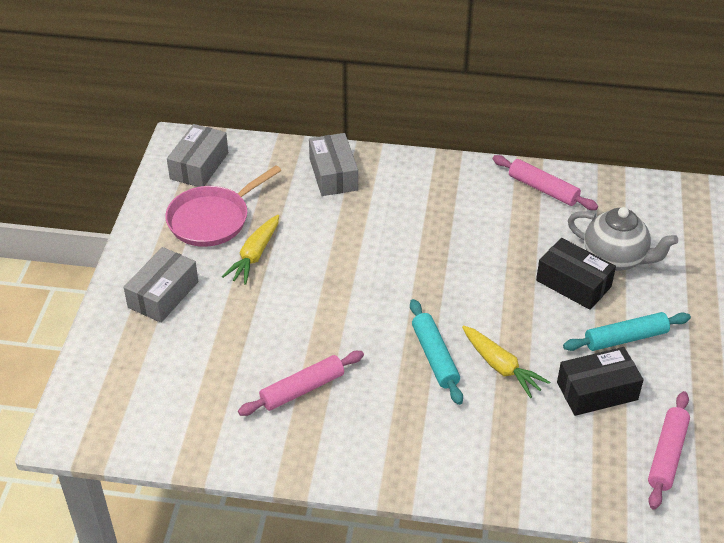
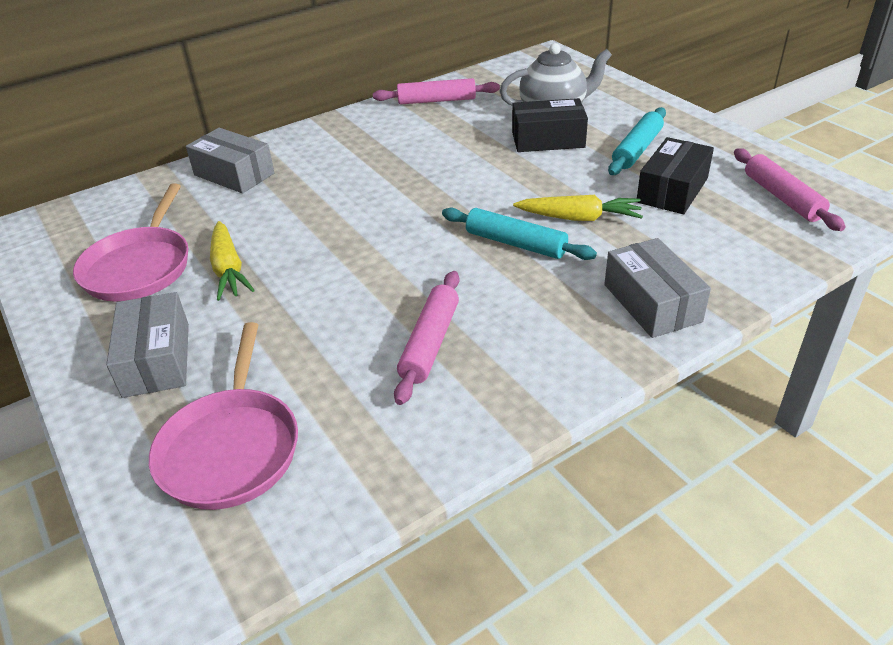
camera: 40 degrees left, 5 degrees down
grey box [167,124,228,187] -> grey box moved to [604,238,711,338]
none -> pink pan [149,322,298,510]

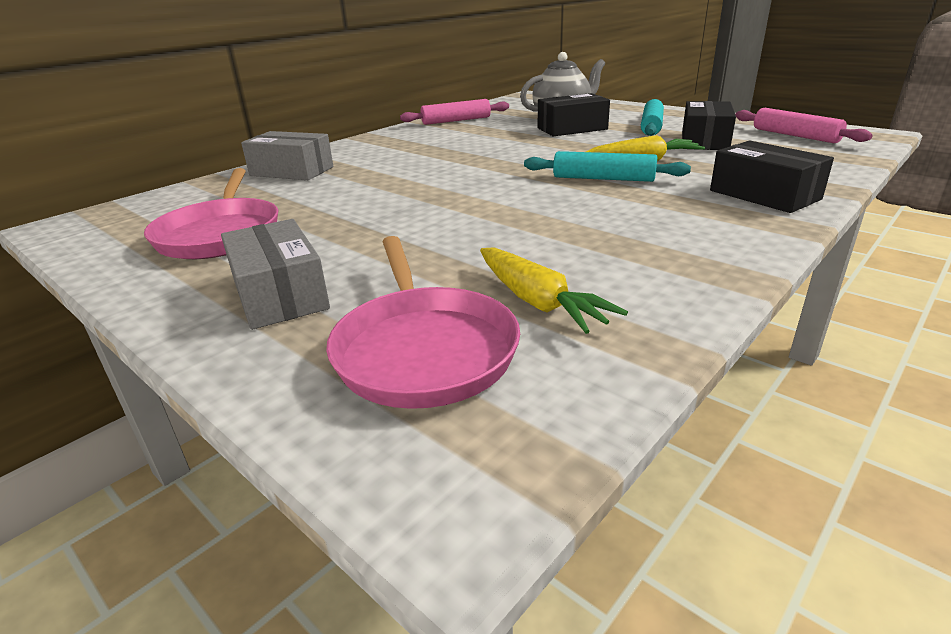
camera: 15 degrees left, 10 degrees down
yellow carrot [210,221,255,301] -> yellow carrot moved to [480,247,628,334]
pink rolling pin [394,271,459,405] -> none
grey box [604,238,711,338] -> black box [710,141,834,213]

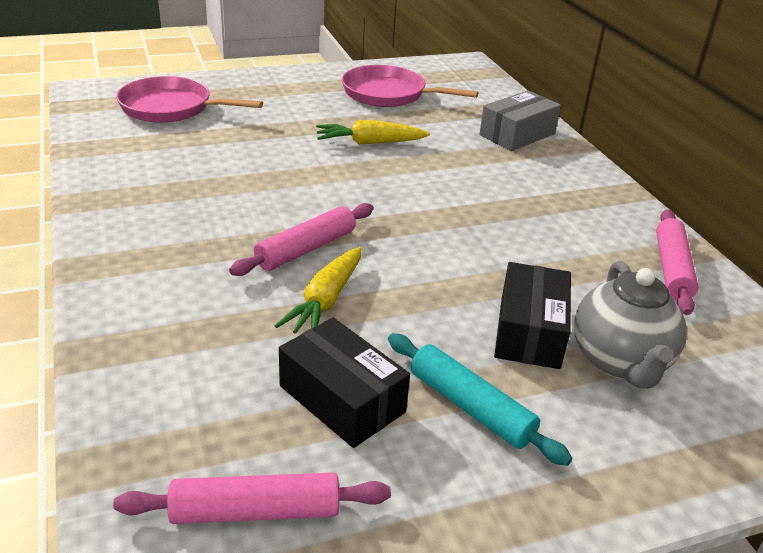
camera: 115 degrees right, 5 degrees up
grey box [221,219,330,330] -> none
yellow carrot [480,247,628,334] -> yellow carrot moved to [316,120,430,144]
turquoise rolling pin [524,151,691,182] -> pink rolling pin [229,203,374,276]
black box [710,141,834,213] -> none

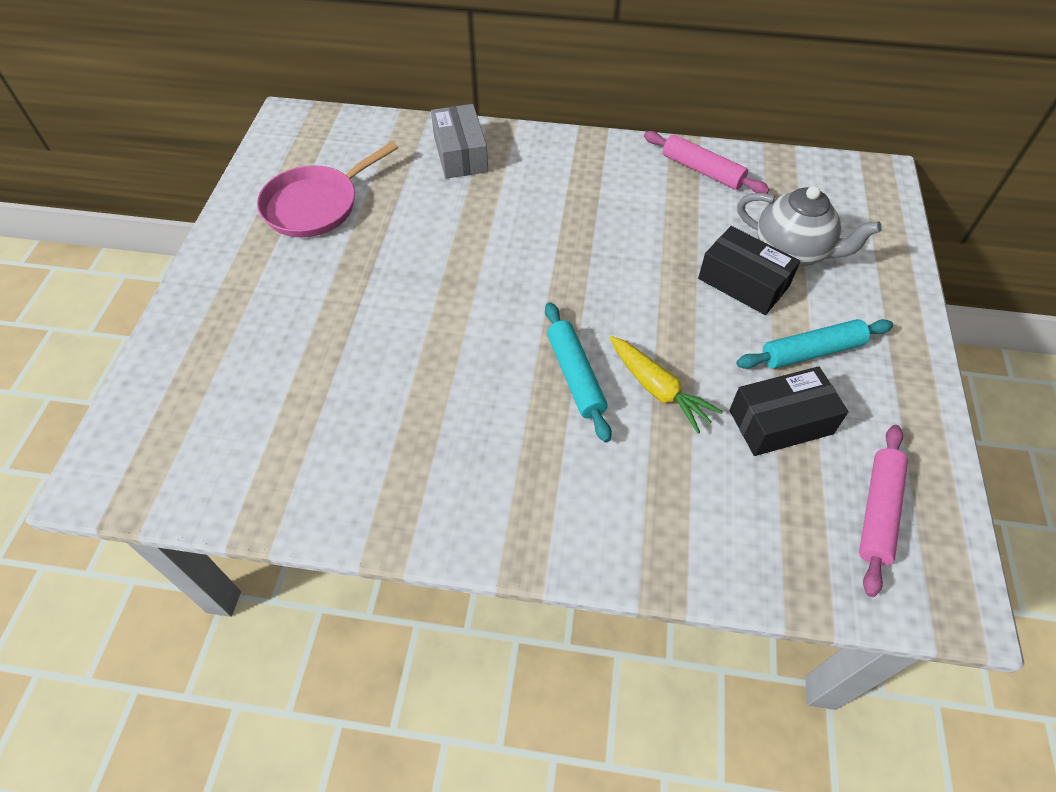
camera: 60 degrees left, 20 degrees up
pink pan [116,76,263,123] -> none
pink rolling pin [229,203,374,276] -> turquoise rolling pin [545,302,612,443]
yellow carrot [316,120,430,144] -> none

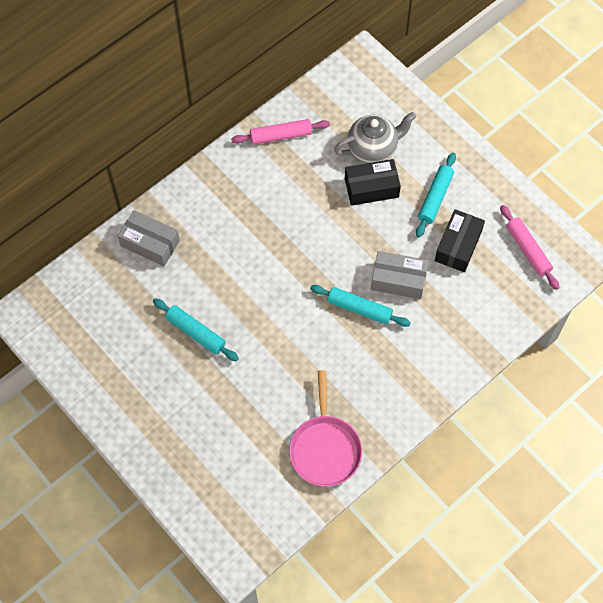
camera: 50 degrees left, 10 degrees up
pink pan [257,142,398,237] -> pink pan moved to [289,370,362,487]
yellow carrot [610,336,723,433] -> grey box [371,251,428,299]
none -> turquoise rolling pin [153,299,239,362]

